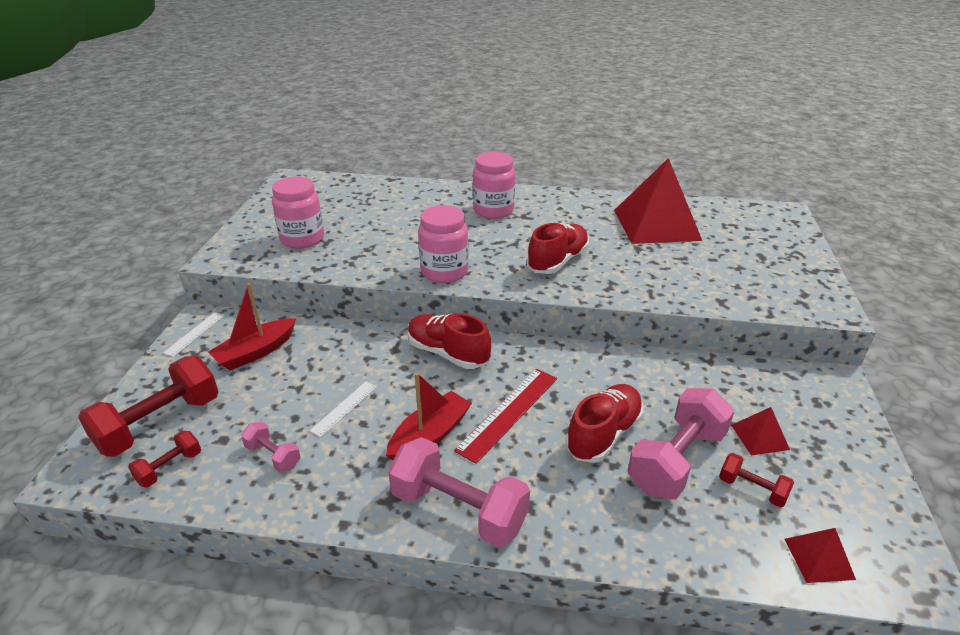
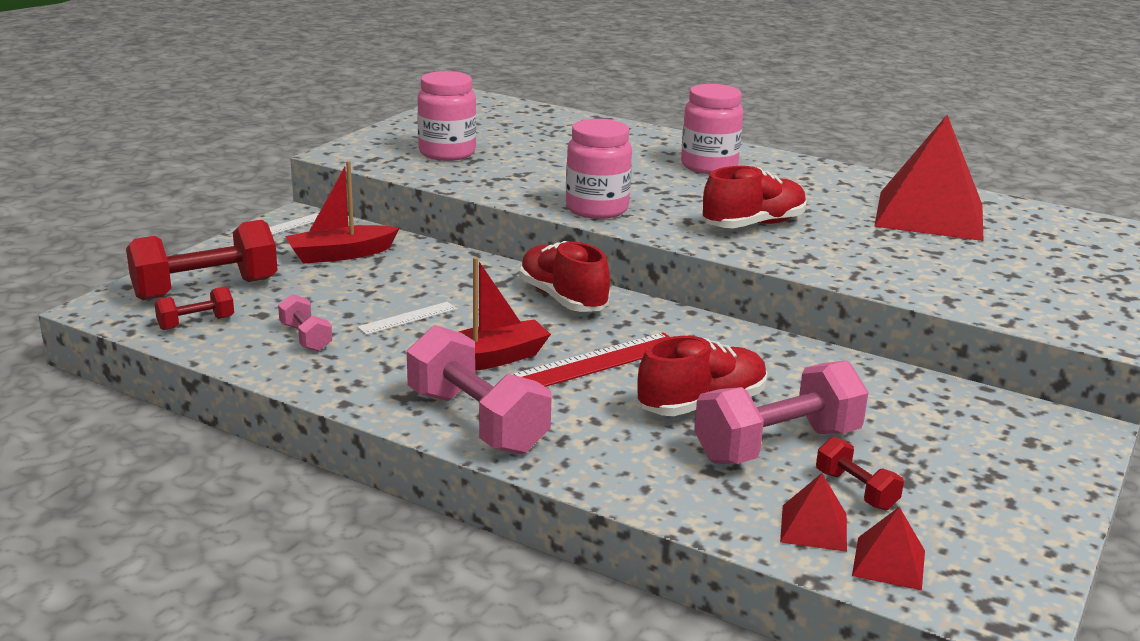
camera: 20 degrees right, 10 degrees down
red pyramid [731,407,790,456] -> red pyramid moved to [780,473,847,552]

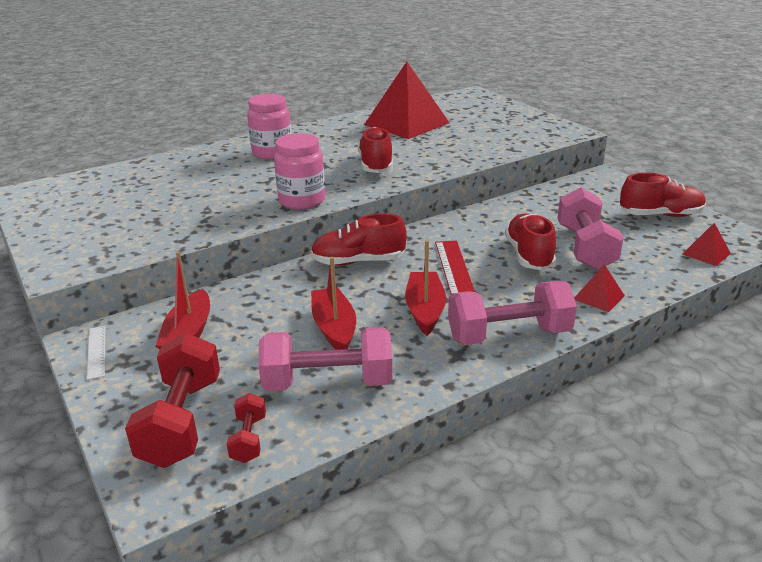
camera: 60 degrees left, 5 degrees up
pink dumbbell [278,294,332,351] -> pink dumbbell [258,327,392,391], size x2.00
white ruler [357,302,457,335] -> red boat [311,257,356,350]
pink jar [417,71,476,161] -> none
red pyramid [780,473,847,552] -> red pyramid moved to [574,264,625,312]
red dumbbell [816,437,904,510] -> none
none -> red shoe [620,173,706,217]

